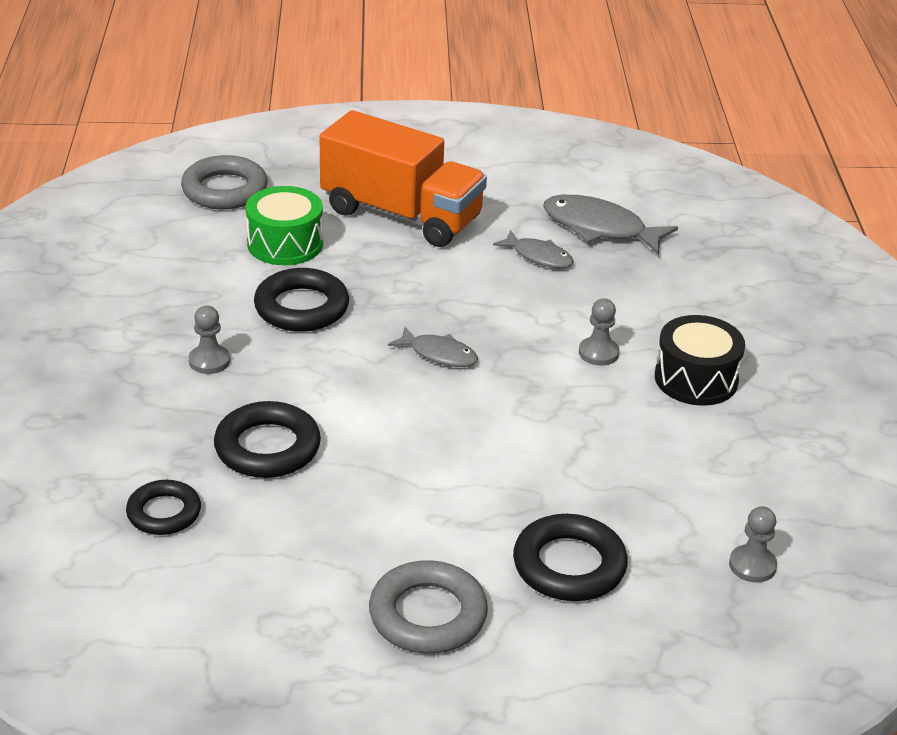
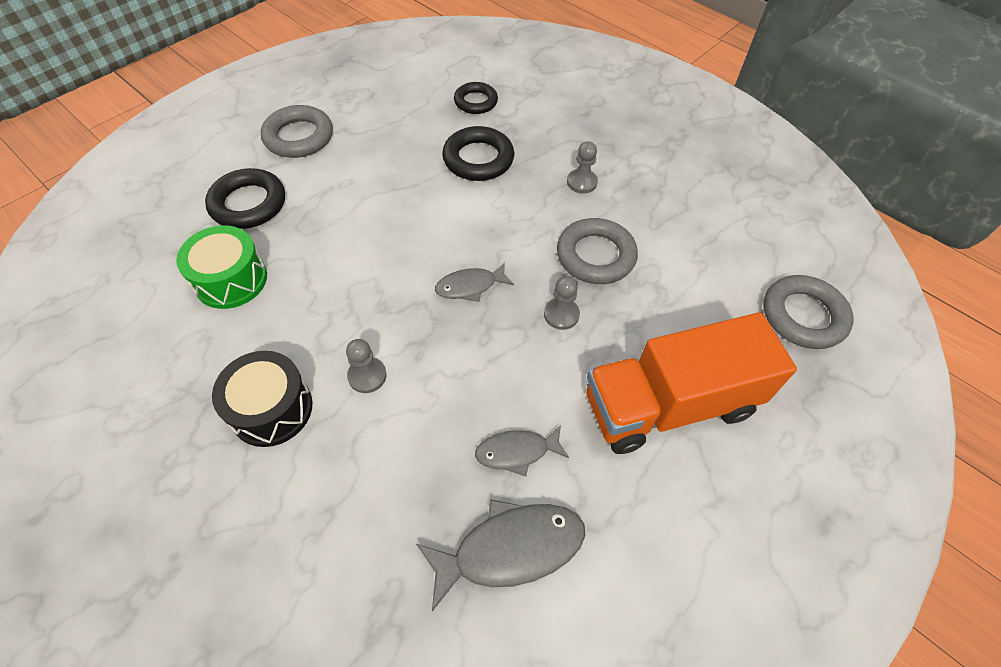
camera: 135 degrees right, 20 degrees up
green drum [246,186,323,265] -> green drum moved to [176,225,267,309]
black ring [254,268,349,332] -> grey ring [557,218,638,284]
grey pawn [729,506,777,582] -> grey pawn moved to [544,276,580,330]

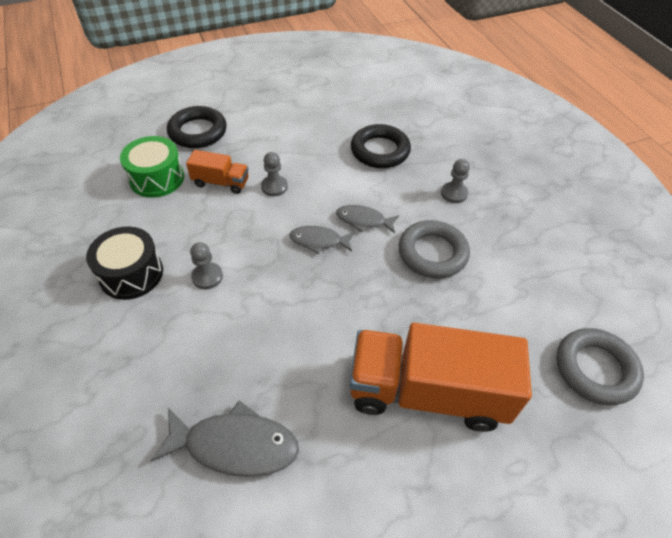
camera: 25 degrees right, 5 degrees down
grey ring [261,105,333,158] -> none
black ring [454,82,498,114] -> none
grey fish [475,425,569,476] -> grey fish moved to [336,205,399,233]
grey pawn [544,276,580,330] -> grey pawn moved to [261,152,288,196]
none -> orange truck [186,150,249,194]

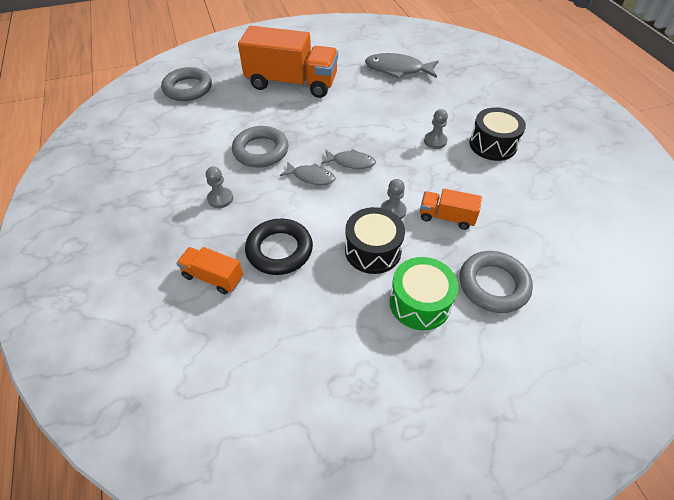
camera: 175 degrees left, 0 degrees up
green drum [120,136,184,198] -> green drum moved to [390,257,458,330]
black ring [167,106,227,148] -> grey ring [460,251,533,313]
none -> orange truck [176,247,243,294]
none -> black drum [345,207,405,274]

